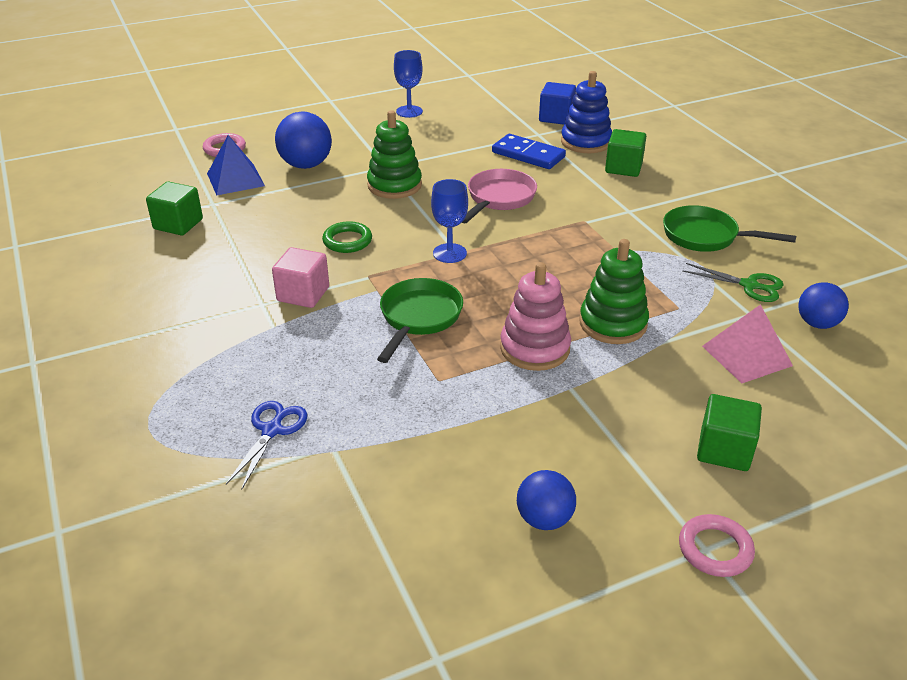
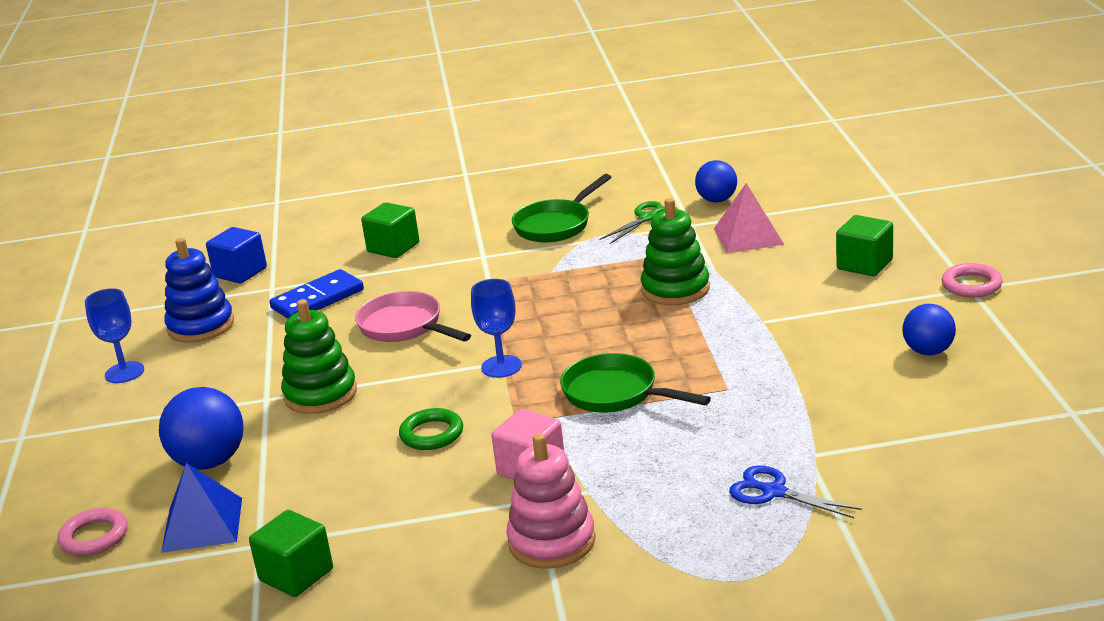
camera: 70 degrees left, 10 degrees down
pink stacking toy [500,262,571,371] -> pink stacking toy moved to [506,433,596,569]
blue stacking toy [561,71,612,153] -> blue stacking toy moved to [164,238,234,343]

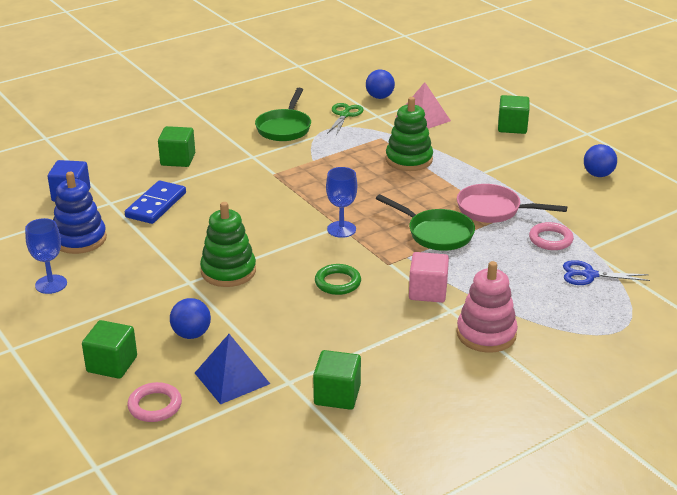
camera: 30 degrees left, 5 degrees up
blue ball [159,387,243,470] -> blue ball [170,298,211,339], size x0.65
pink pan [355,291,471,342] -> pink pan moved to [457,184,567,223]
green pan [560,353,711,412] -> green pan turned 150 degrees counterclockwise [376,194,475,251]
pink ring [942,263,1003,297] -> pink ring moved to [529,222,574,250]
none -> green cube [82,320,137,379]

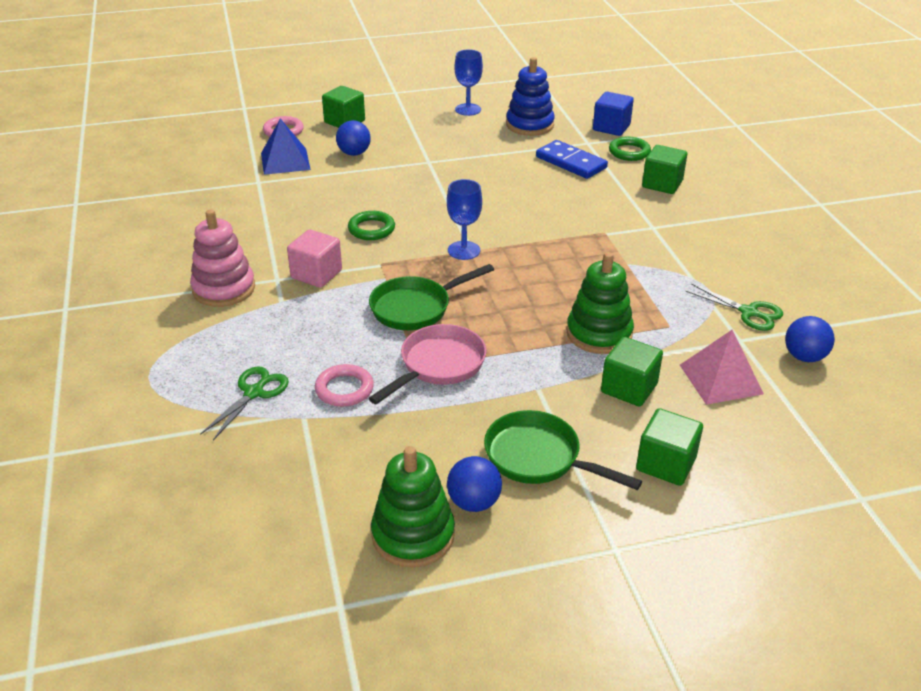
camera: 110 degrees right, 5 degrees up
green stacking toy [200,202,256,287] -> green stacking toy moved to [371,446,455,567]
green pan [255,88,311,141] -> green pan moved to [484,410,642,490]
green cube [313,350,361,410] -> green cube moved to [601,337,663,407]
blue scissors [563,260,650,285] -> green scissors [200,367,289,440]
none -> green ring [609,137,651,161]

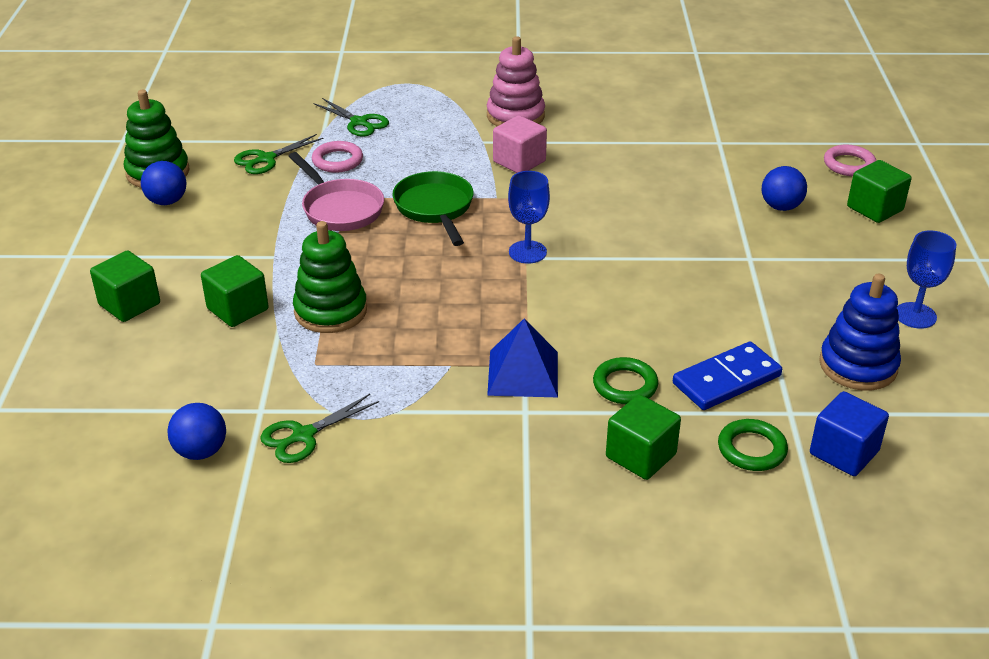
camera: 105 degrees right, 0 degrees up
blue pyramid [261,119,311,175] -> blue pyramid moved to [487,318,558,397]
green ring [348,211,395,240] -> green ring moved to [593,357,658,404]
green pan [484,410,642,490] -> none
pink pyramid [680,330,764,405] -> none
none -> green scissors [234,134,324,174]

